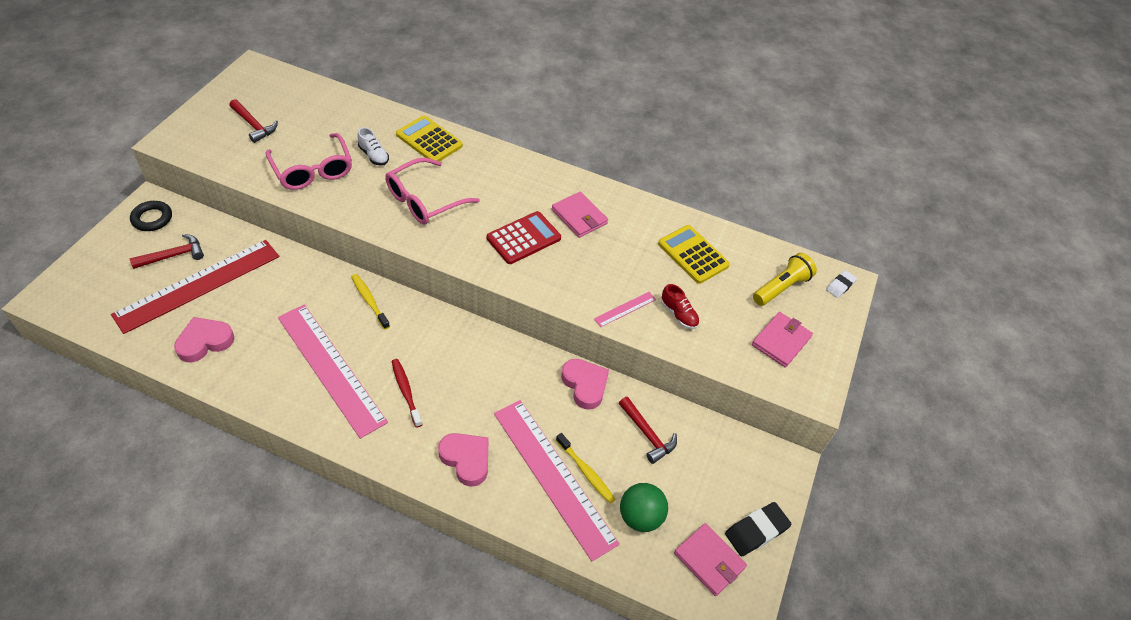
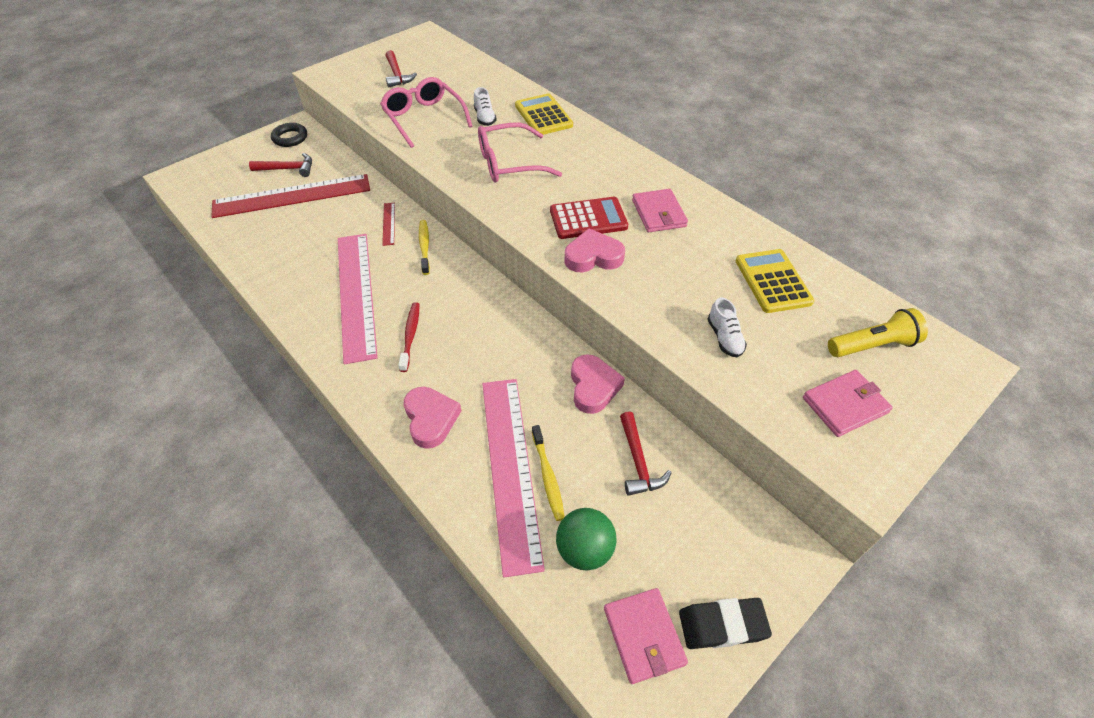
camera: 30 degrees right, 0 degrees up
pink heart [174,317,235,363] -> pink heart moved to [564,228,625,273]
pink glasses [265,133,352,190] -> pink glasses turned 150 degrees clockwise [380,77,473,148]
pink ruler [594,292,656,327] -> none
red shoe [661,284,699,329] -> white shoe [708,298,747,357]
white eraser [826,270,857,298] -> none
none -> red ruler [382,203,395,246]

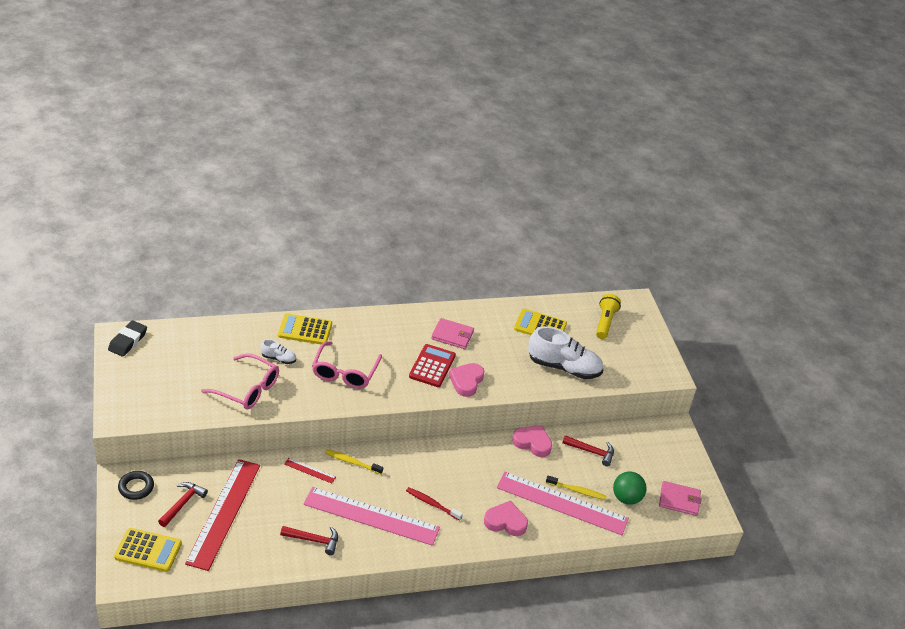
camera: 65 degrees left, 10 degrees down
pink glasses [380,77,473,148] -> pink glasses turned 150 degrees counterclockwise [201,353,279,409]
red hammer [385,50,417,87] -> red hammer moved to [280,526,338,555]
black eraser [679,598,772,649] -> black eraser moved to [108,320,147,357]
white shoe [708,298,747,357] -> white shoe [528,326,603,379], size x2.14
pink wallet [803,370,893,437] -> none
none -> yellow calculator [114,528,182,572]

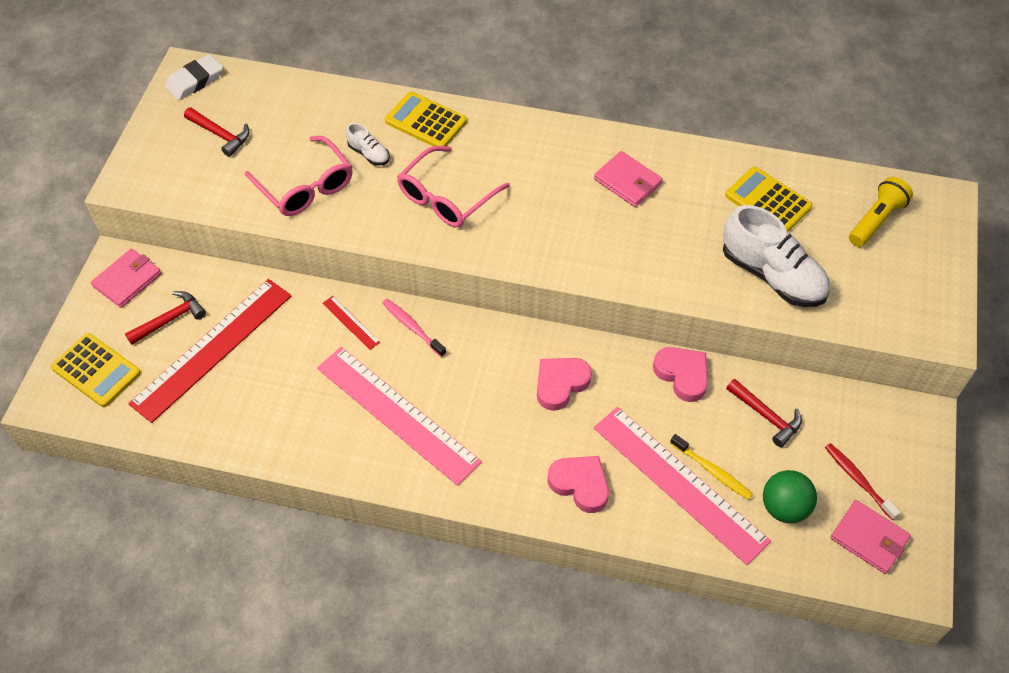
camera: 30 degrees right, 15 degrees up
black eraser [108,320,147,357] -> white eraser [165,54,223,100]
black ring [118,471,154,500] -> pink wallet [91,249,161,308]
red hammer [280,526,338,555] -> red hammer moved to [184,107,250,157]
yellow toothbrush [325,449,383,474] -> pink toothbrush [382,299,446,357]
red toothbrush [406,487,463,521] -> red toothbrush moved to [825,443,901,520]
red calculator [409,344,456,387] -> none
pink heart [449,363,484,397] -> pink heart moved to [537,358,592,411]

